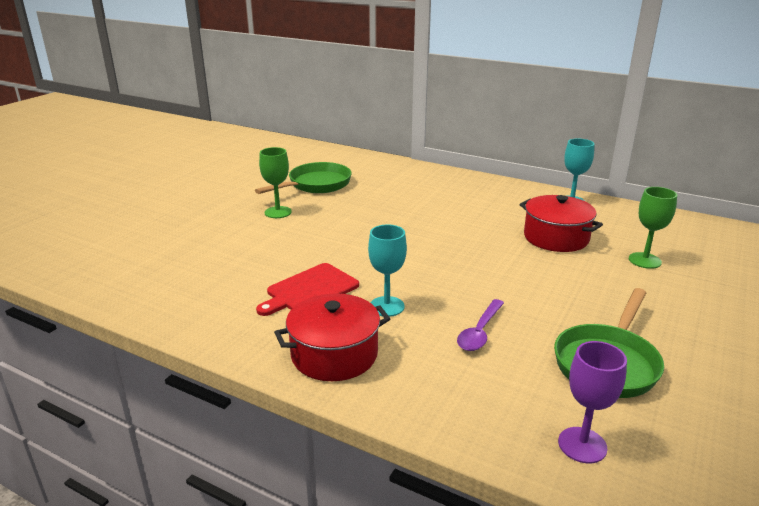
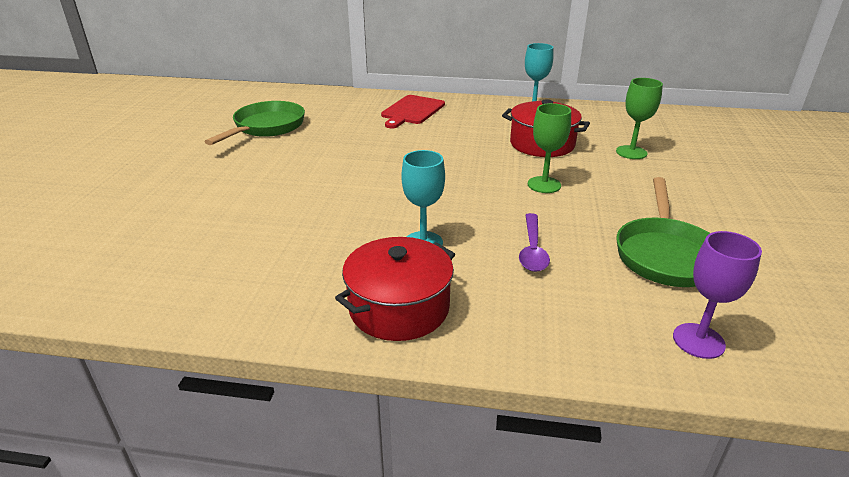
camera: 20 degrees left, 5 degrees up
red cutting board [256,263,359,316] -> red cutting board moved to [381,95,445,128]
green goblet [259,147,292,218] -> green goblet moved to [528,103,571,193]

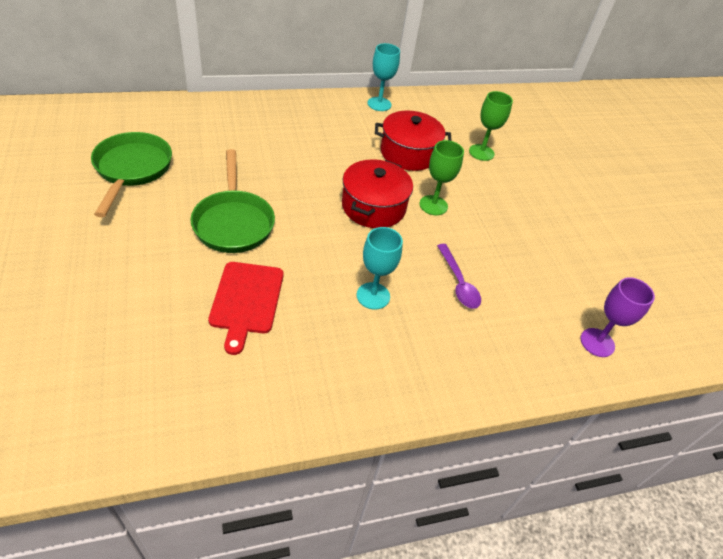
camera: 30 degrees left, 15 degrees up
red pot [335,237,455,341] -> red pot moved to [342,159,413,228]
red cutting board [381,95,445,128] -> red cutting board moved to [208,262,284,355]
green pan [616,177,710,287] -> green pan moved to [190,149,275,253]

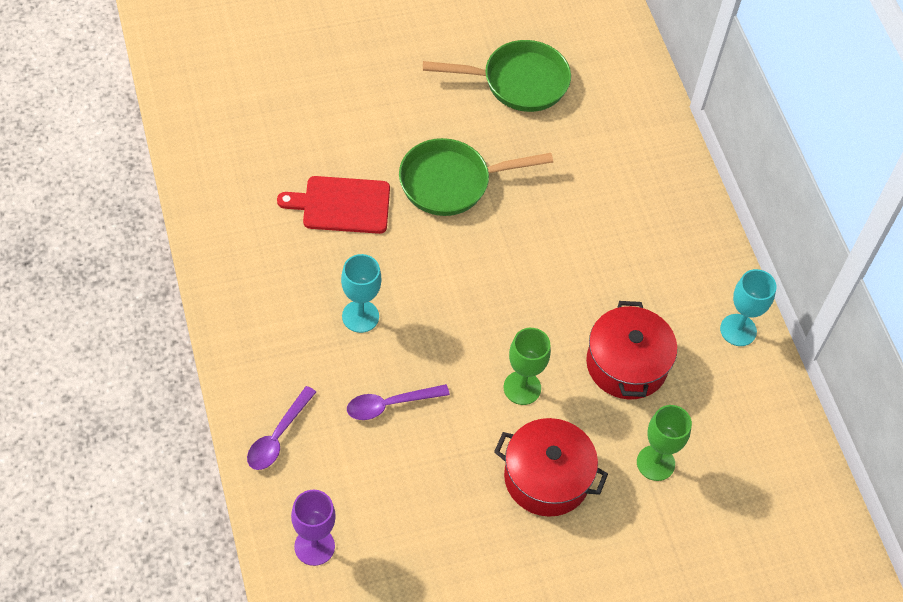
camera: 90 degrees right, 10 degrees up
red pot [342,159,413,228] -> red pot moved to [494,418,608,517]
none -> purple spoon [247,386,316,470]

